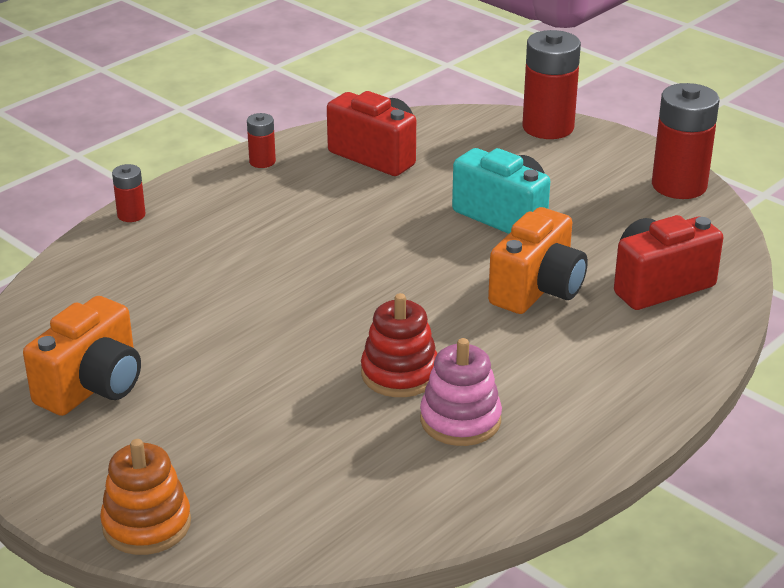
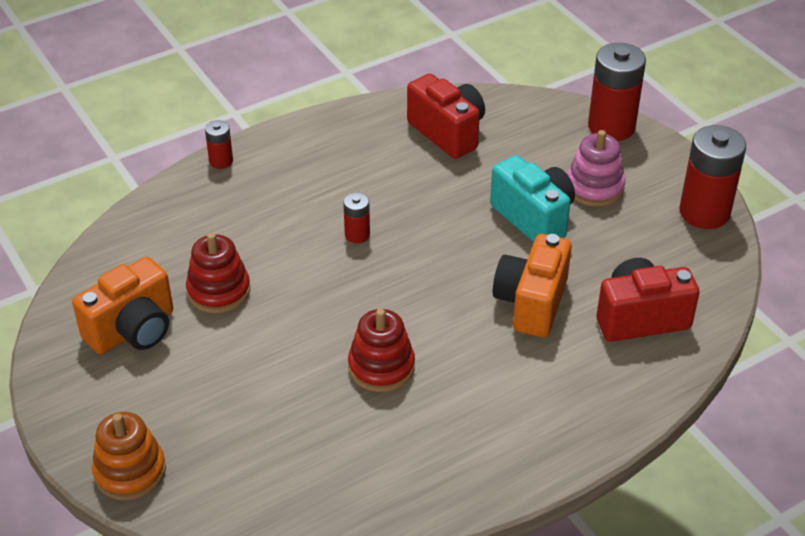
camera: 15 degrees right, 10 degrees up
red battery [247,113,276,168] -> red battery moved to [343,192,370,243]
pink stacking toy [420,338,502,446] -> pink stacking toy moved to [567,130,625,207]
orange camera [488,207,588,314] -> orange camera turned 150 degrees clockwise [493,234,572,337]
none -> red stacking toy [186,233,250,313]

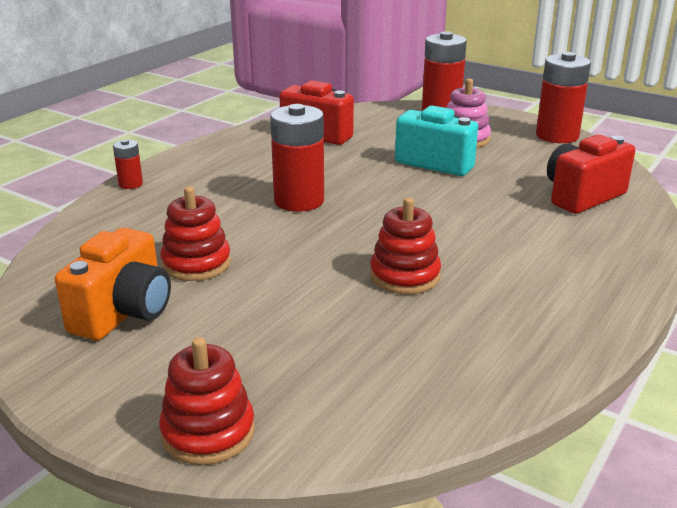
camera: 25 degrees left, 15 degrees down
orange stacking toy [92,412,166,500] -> red stacking toy [159,337,255,465]
red battery [343,192,370,243] -> red battery [270,104,324,212], size x2.04
orange camera [493,234,572,337] -> none

